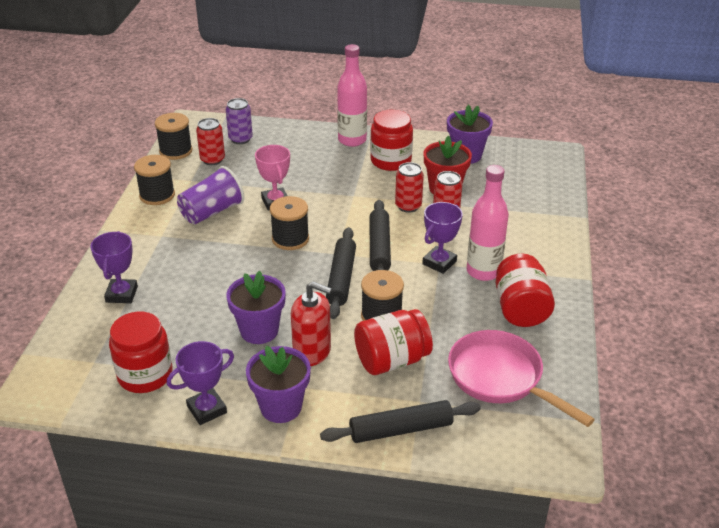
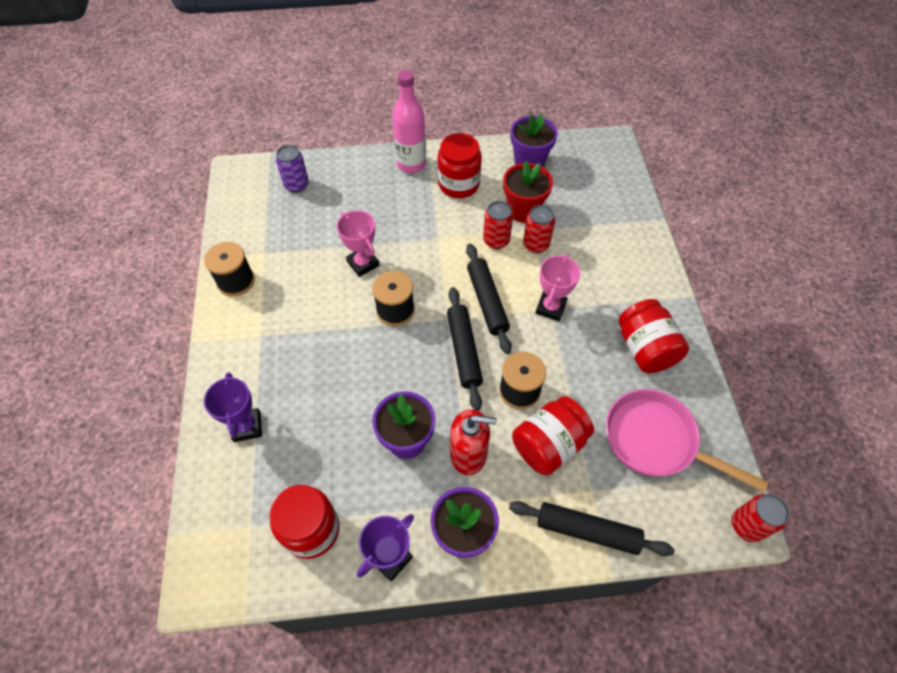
camera: 15 degrees left, 20 degrees up
black spool [155,113,193,160] -> none
purple cup [177,166,244,224] -> none
red can [196,118,225,165] -> red can moved to [732,494,790,542]
black rolling pin [320,400,481,443] -> black rolling pin turned 45 degrees clockwise [509,501,674,556]
purple trophy [422,202,463,274] -> pink trophy [536,254,580,321]
pink bottle [467,165,509,281] -> none

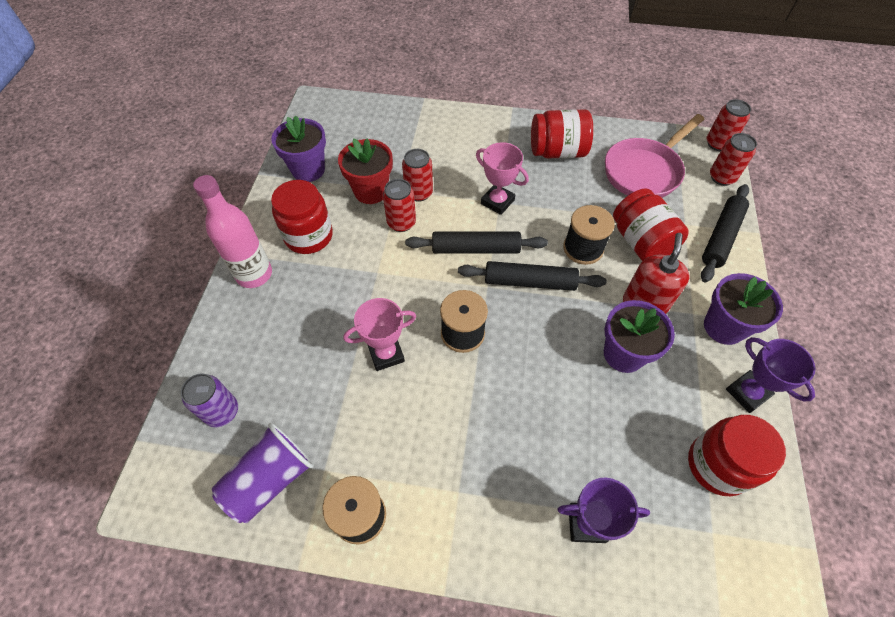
camera: 75 degrees left, 0 degrees up
none -> purple cup [212,423,313,523]
none -> red can [710,133,757,186]

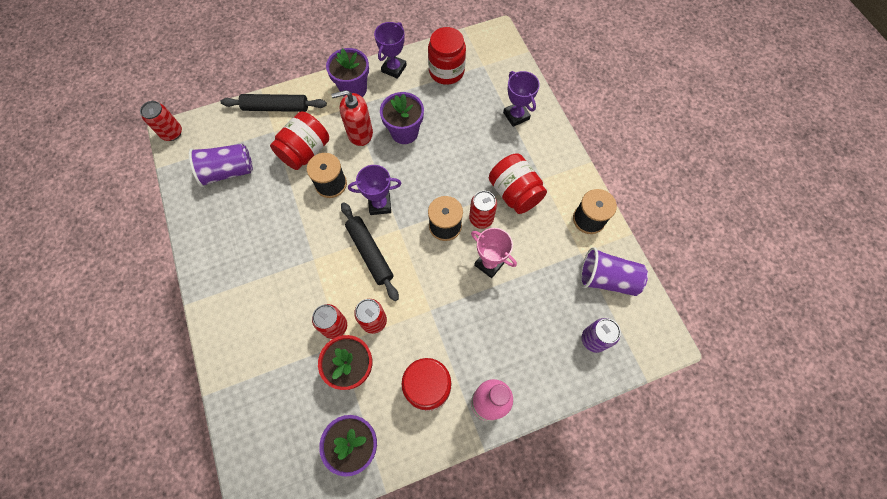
camera: 120 degrees left, 10 degrees up
black rolling pin [458,261,607,291] -> purple trophy [348,165,402,215]
pink trophy [476,142,529,215] -> none
red jar [531,109,593,158] -> red jar moved to [489,154,547,214]
pink pan [605,114,704,198] -> purple cup [189,144,253,187]
red can [710,133,757,186] -> red can moved to [469,191,497,229]

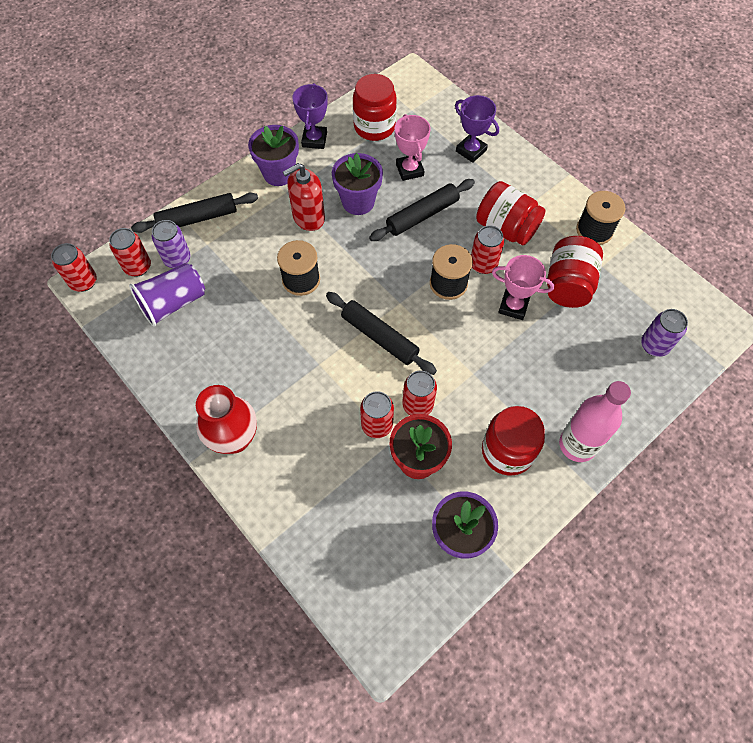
camera: 20 degrees left, 5 degrees down
red jar [270,112,329,170] -> red jar moved to [547,236,603,308]
purple trophy [348,165,402,215] -> none
purple cup [580,247,648,296] -> none
none -> red can [109,228,151,277]
none -> purple can [152,220,191,268]
none -> red vase [196,385,257,454]
none -> black rolling pin [369,179,475,241]
none -> pink trophy [395,114,431,181]

